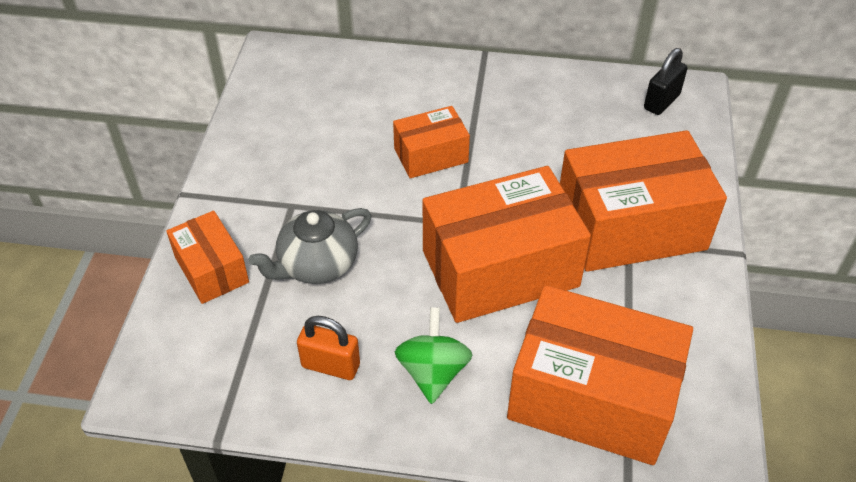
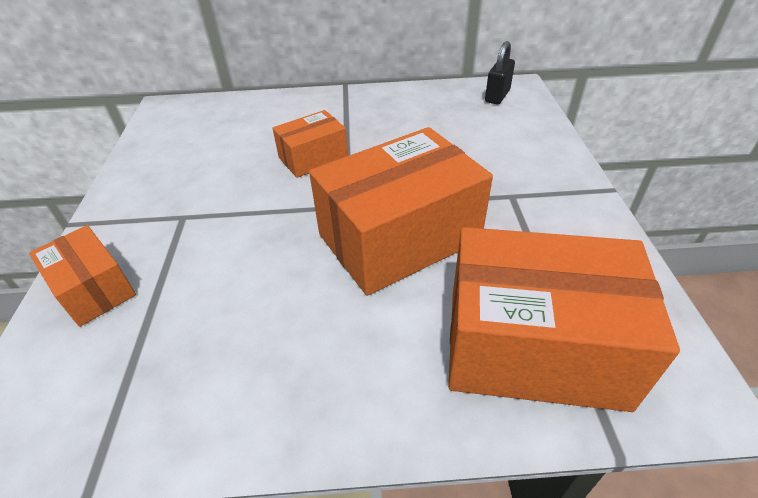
camera: 10 degrees left, 5 degrees down
grey teapot [248,208,371,284] -> none
orange padlock [297,316,360,380] -> none
green spinning top [395,307,472,404] -> none
orange box [560,130,727,272] -> none

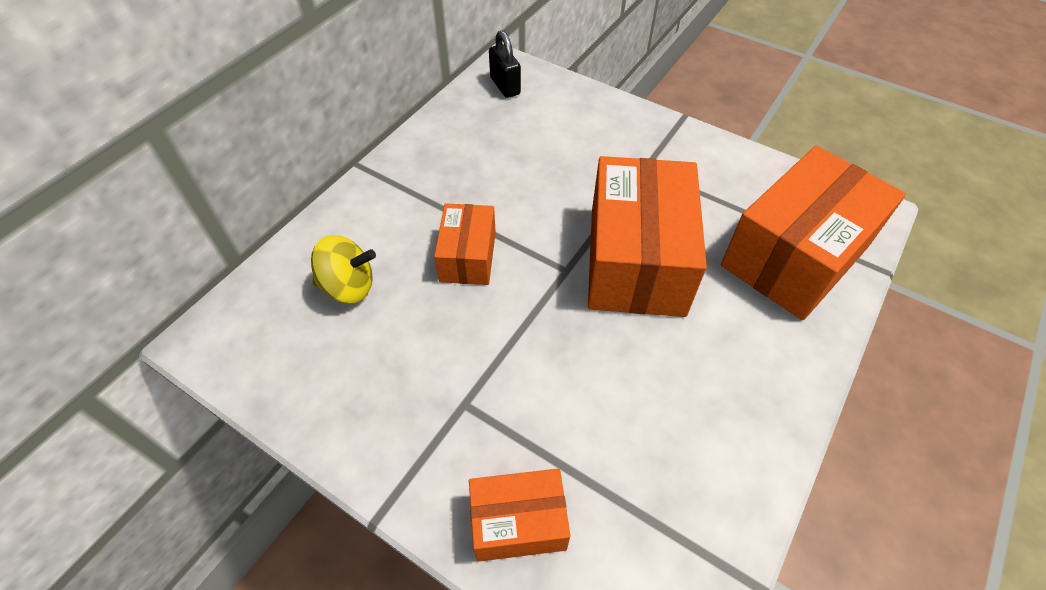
camera: 55 degrees left, 10 degrees up
none -> yellow spinning top [311,235,376,303]

